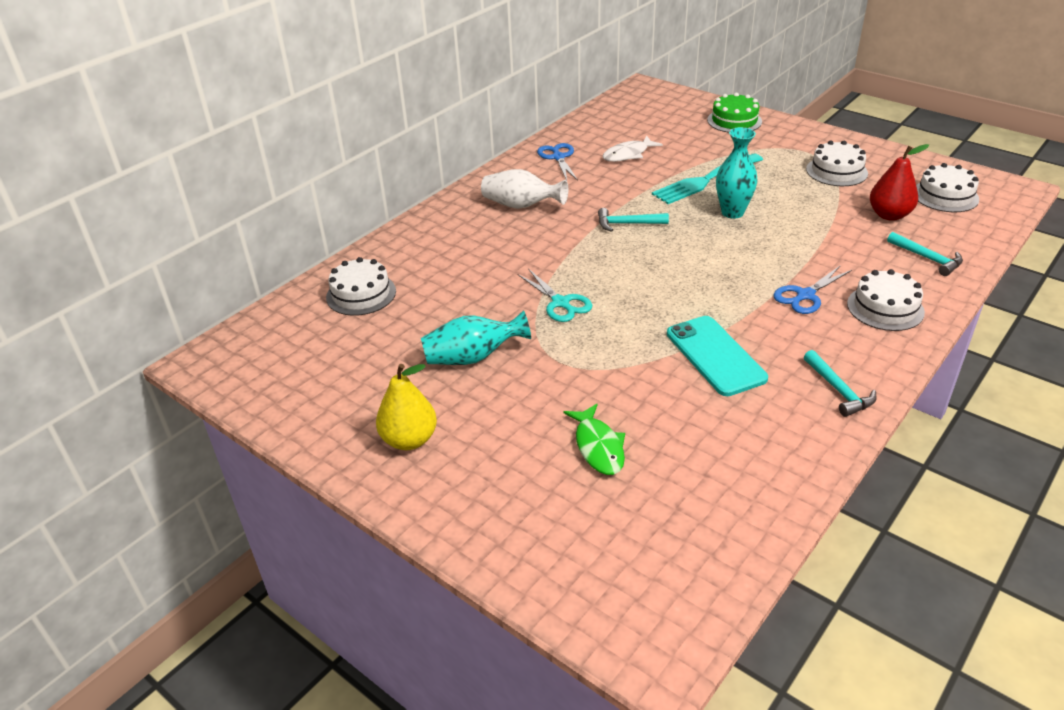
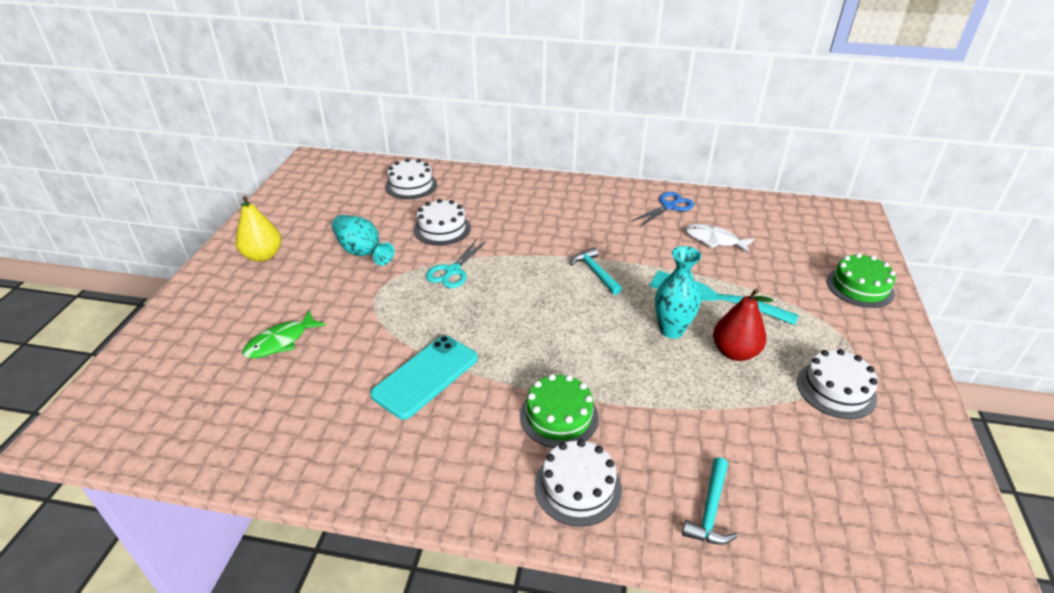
camera: 60 degrees right, 0 degrees up
white vase [481,169,568,209] -> none
blue scissors [773,265,852,314] -> green cake [520,374,599,448]
turquoise hammer [804,350,876,417] -> none
red pear [870,144,929,221] -> red pear moved to [713,289,773,361]
white cake [916,163,979,212] -> white cake moved to [413,199,471,246]

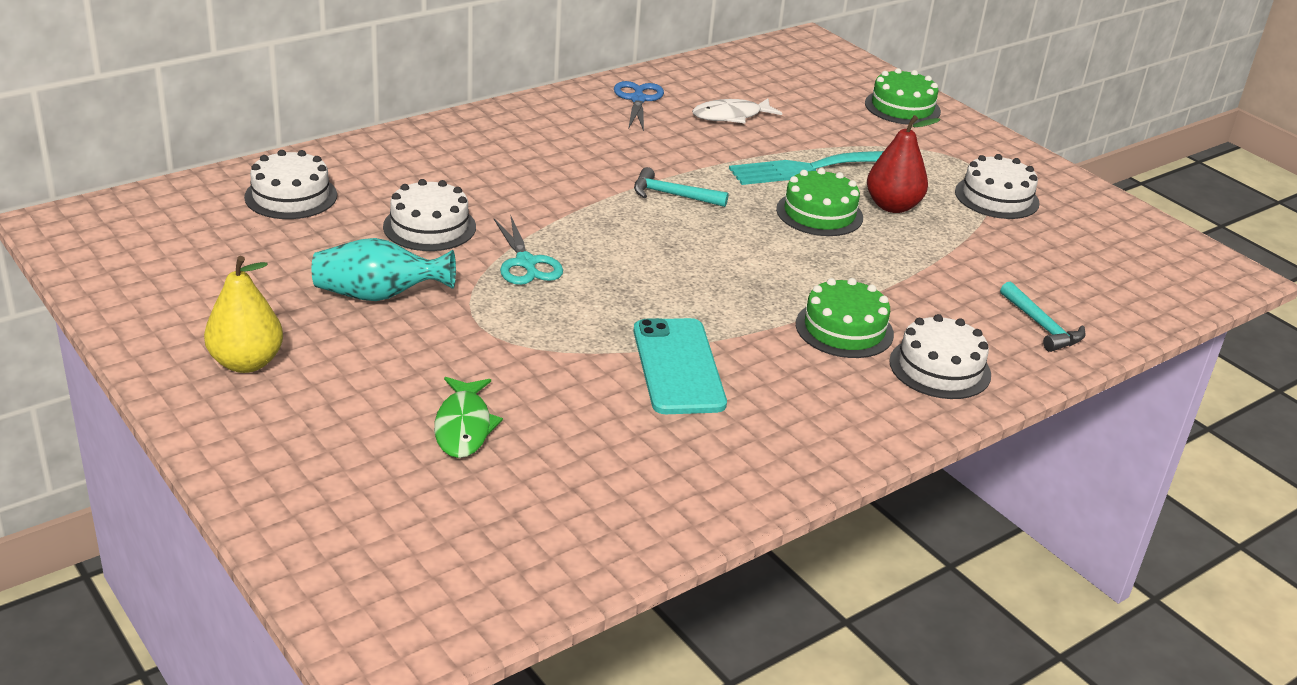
camera: 50 degrees left, 5 degrees down
turquoise vase [655,246,701,339] -> green cake [776,168,863,236]

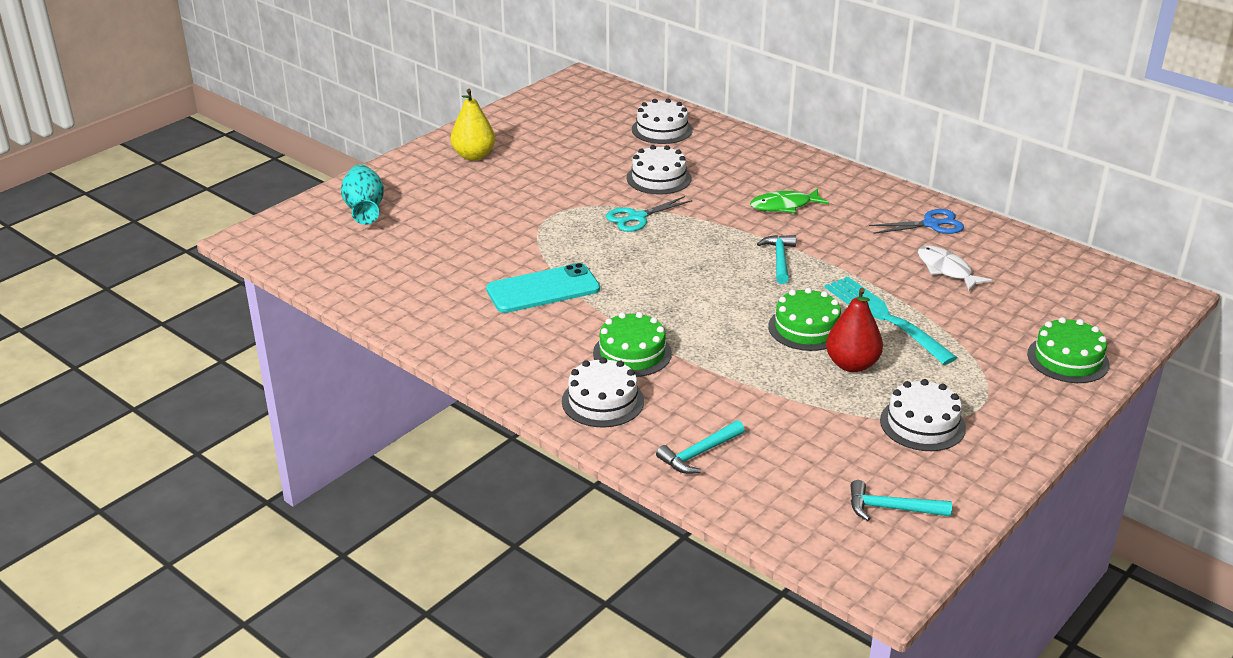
camera: 80 degrees right, 0 degrees up
turquoise vase [312,238,456,301] -> turquoise vase moved to [341,164,384,225]
green fish [434,377,503,458] -> green fish moved to [750,189,829,213]
none -> turquoise hammer [850,480,952,521]

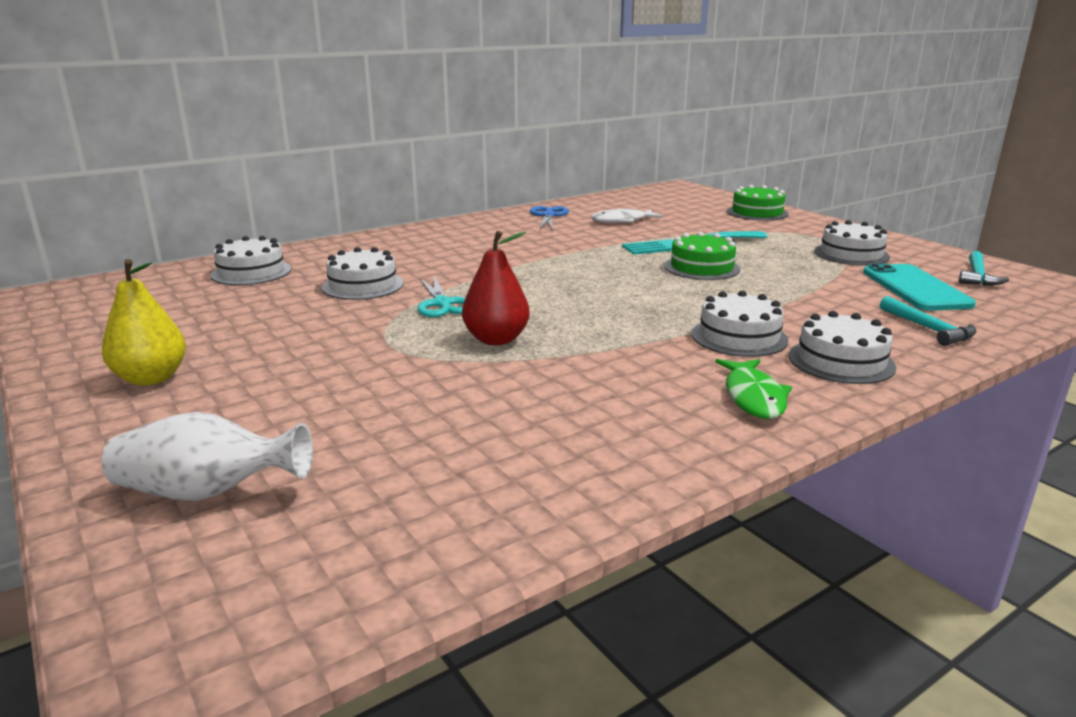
camera: 75 degrees left, 10 degrees down
turquoise vase [341,164,384,225] -> white vase [102,412,313,501]
turquoise phone [486,263,600,313] -> turquoise phone moved to [863,264,976,311]
green cake [593,312,672,377] -> white cake [692,290,789,357]
green fish [750,189,829,213] -> green fish moved to [715,359,792,419]
turquoise hammer [757,235,796,284] -> none
red pear [826,288,883,372] -> red pear moved to [462,231,530,345]

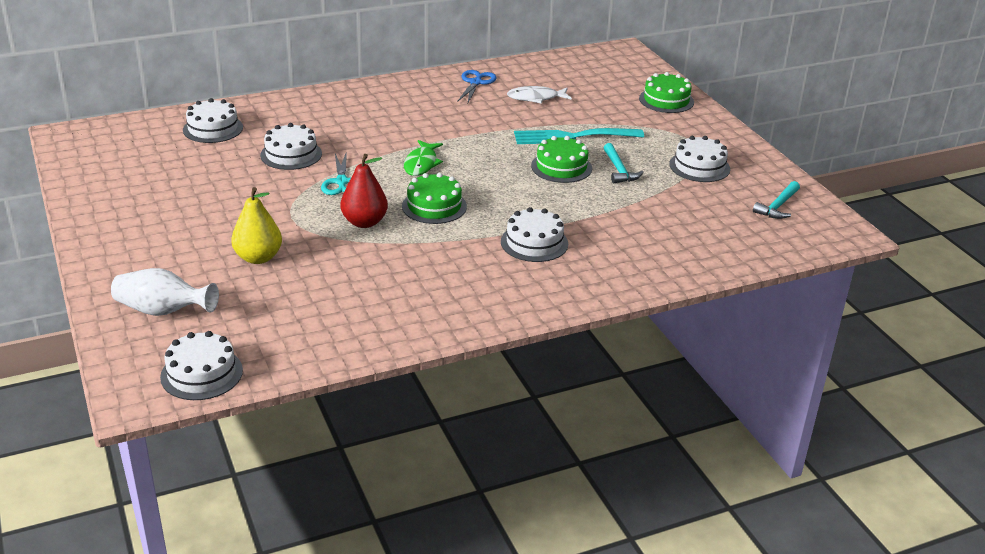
camera: 10 degrees right, 10 degrees up
yellow pear [102,259,186,386] -> yellow pear moved to [231,187,282,264]
green fish [715,359,792,419] -> green fish moved to [404,140,443,176]
white cake [789,311,896,384] -> white cake moved to [160,331,243,400]
turquoise phone [863,264,976,311] -> none
turquoise hammer [880,296,977,346] -> turquoise hammer moved to [604,143,644,183]
none -> green cake [402,173,467,224]

